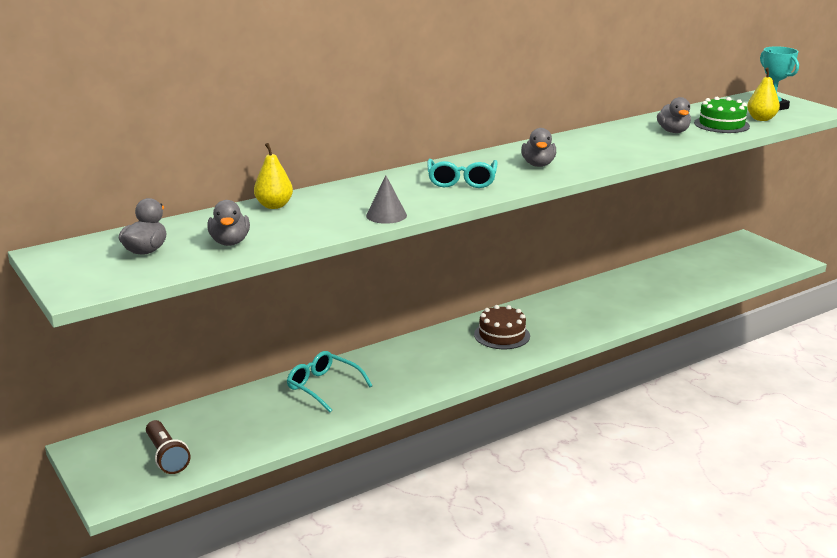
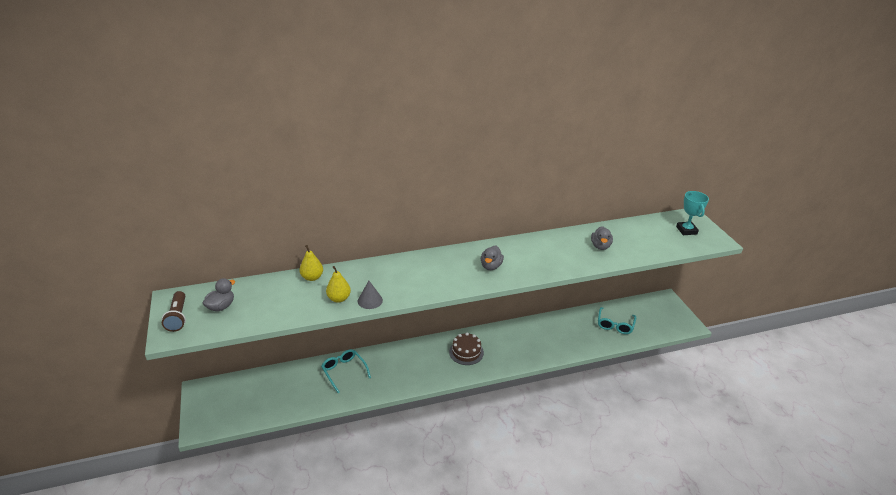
camera: 15 degrees right, 10 degrees up
brown flashlight [146,420,190,474] -> brown flashlight moved to [162,291,186,332]
grey duck [207,200,250,246] -> none
turquoise glasses [427,159,498,188] -> turquoise glasses moved to [598,307,636,334]
green cake [694,97,750,133] -> none
yellow pear [747,68,780,121] -> yellow pear moved to [326,266,351,303]

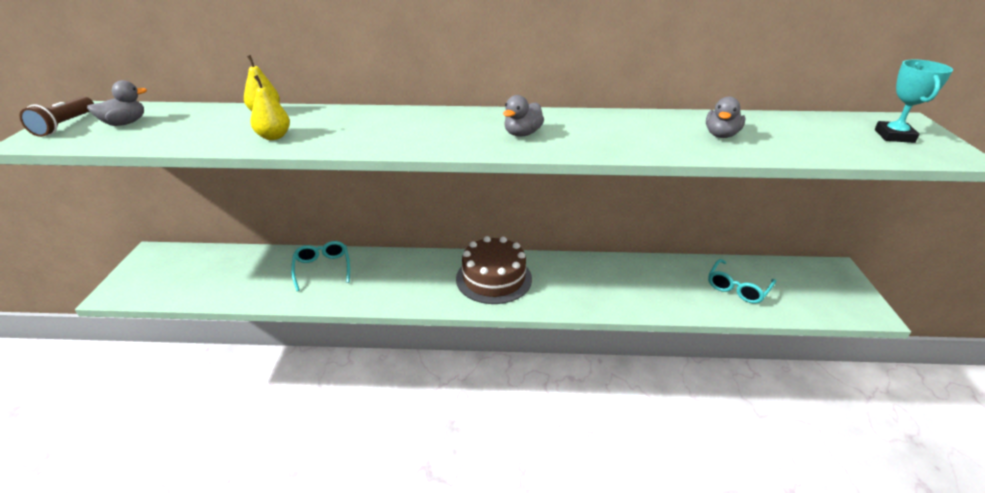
camera: 20 degrees right, 0 degrees up
grey cone [358,281,383,309] -> none
brown cake [449,333,484,365] -> brown cake [456,236,532,304], size x1.51

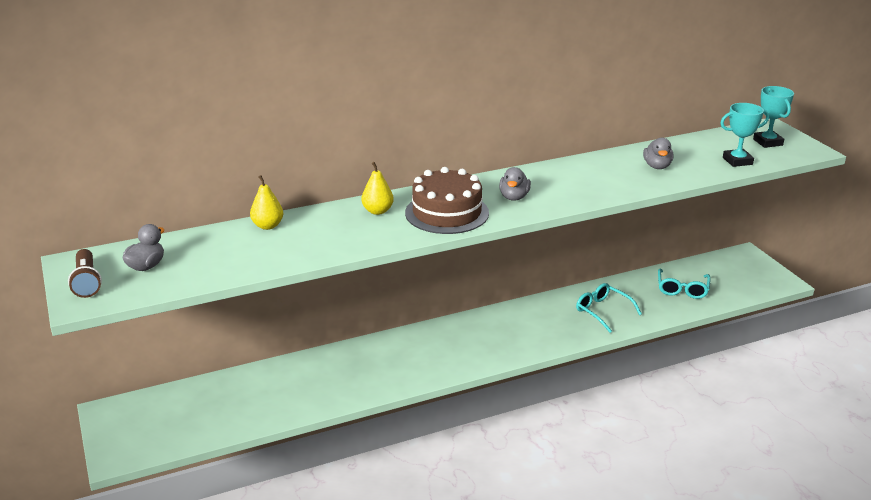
camera: 25 degrees left, 5 degrees down
yellow pear [250,75,290,140] -> yellow pear moved to [362,162,394,215]
turquoise glasses [291,241,350,291] -> turquoise glasses moved to [576,283,642,333]
brown cake [456,236,532,304] -> brown cake moved to [405,167,489,234]
none -> turquoise trophy [720,103,769,167]

